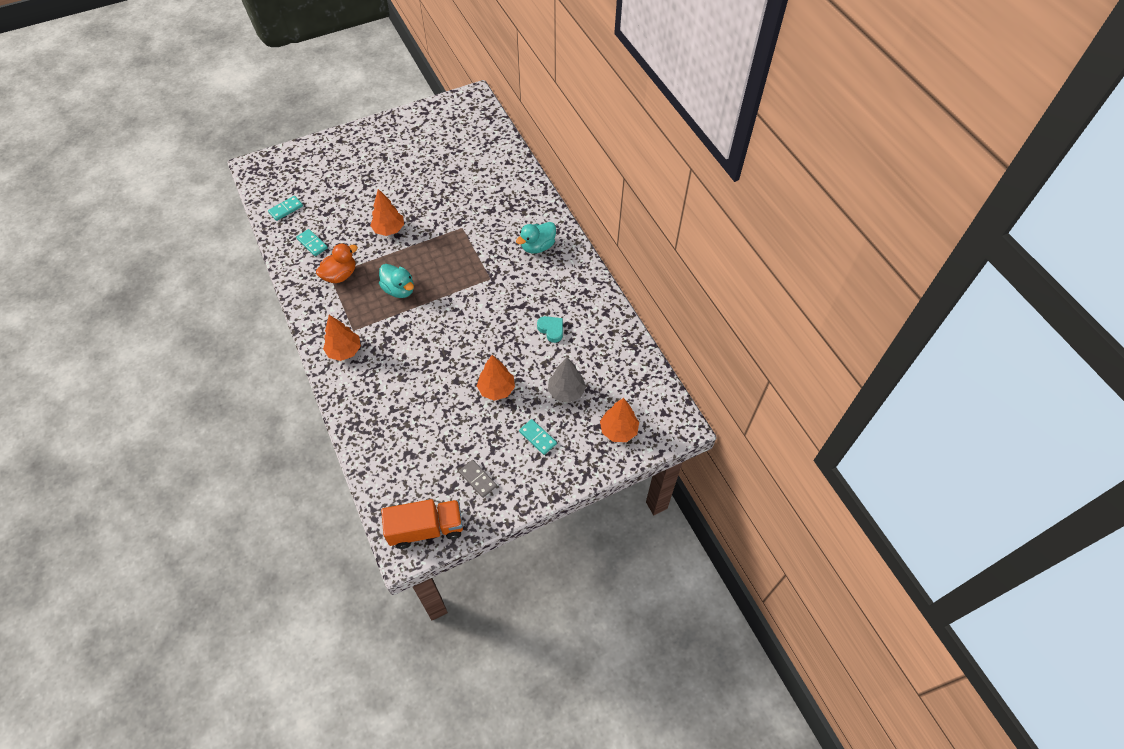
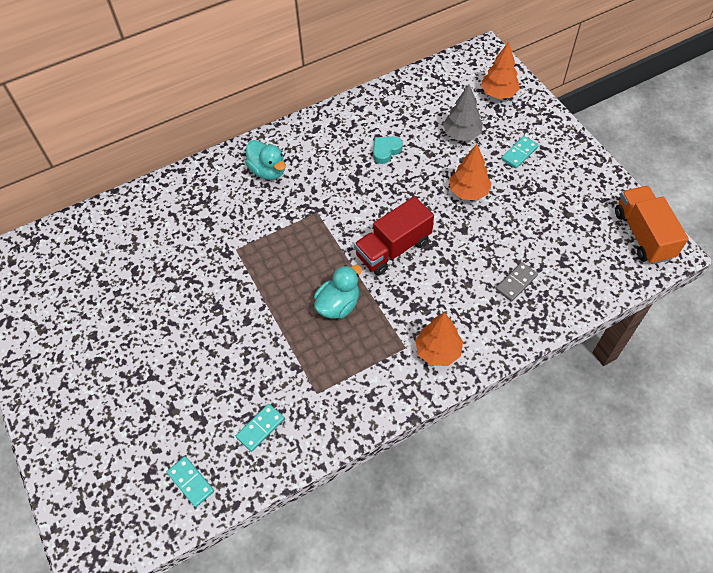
camera: 90 degrees left, 0 degrees up
orange duck [316,243,358,283] -> none
orange tree [370,189,404,236] -> none
grey domino [459,460,497,498] -> grey domino moved to [496,262,538,302]
none -> red truck [354,196,434,276]

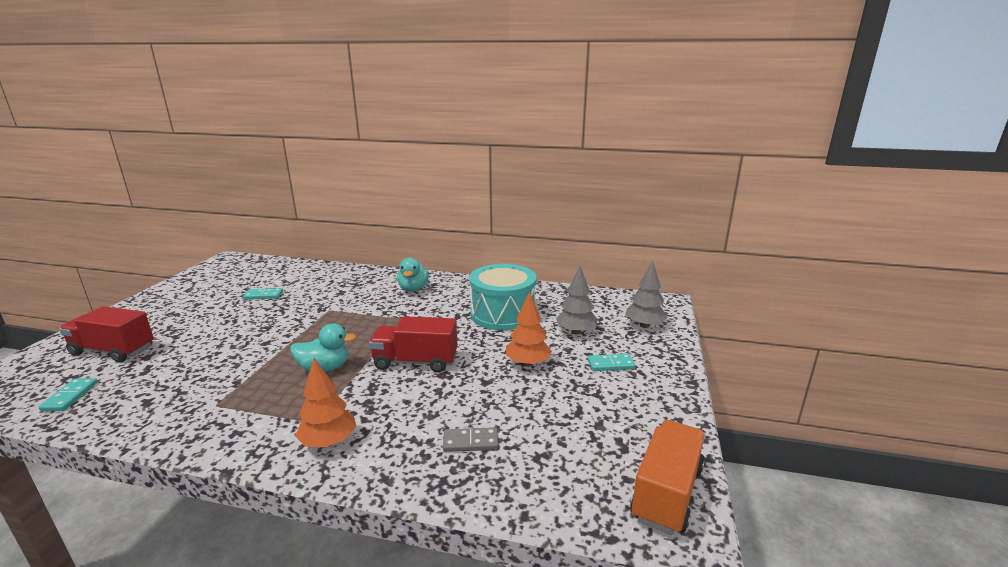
camera: 40 degrees right, 35 degrees down
turquoise domino [236,404,284,452] -> turquoise domino moved to [243,288,283,300]
turquoise heart [373,136,403,164] -> turquoise drum [469,264,537,330]
orange tree [481,42,520,99] -> grey tree [625,261,668,328]
none -> red truck [59,306,154,363]

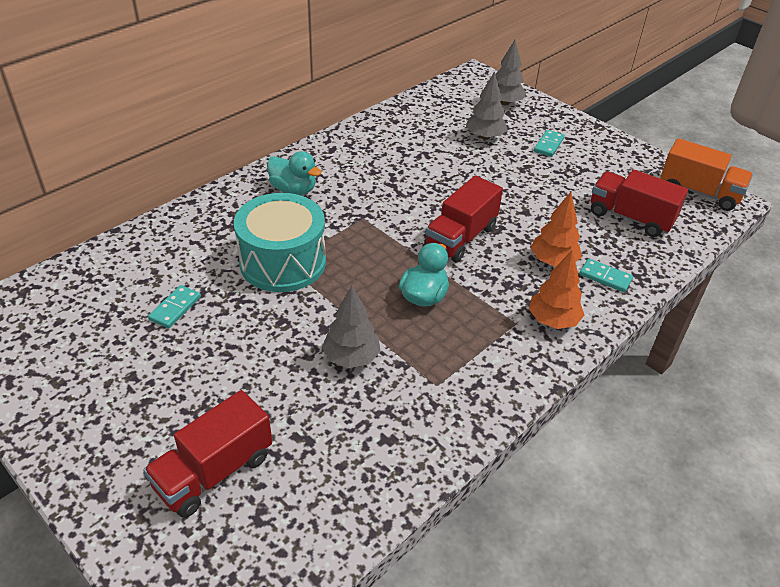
camera: 60 degrees left, 20 degrees up
turquoise domino [39,378,98,411] -> turquoise domino moved to [579,259,633,292]
grey domino [443,427,498,452] -> none
turquoise drum [469,264,537,330] -> turquoise drum moved to [234,193,326,292]
orange tree [506,292,552,367] -> orange tree moved to [531,192,582,266]
orange truck [630,420,705,535] -> orange truck turned 150 degrees clockwise [660,138,753,211]
none -> grey tree [322,286,381,368]
none -> red truck [591,169,688,237]

